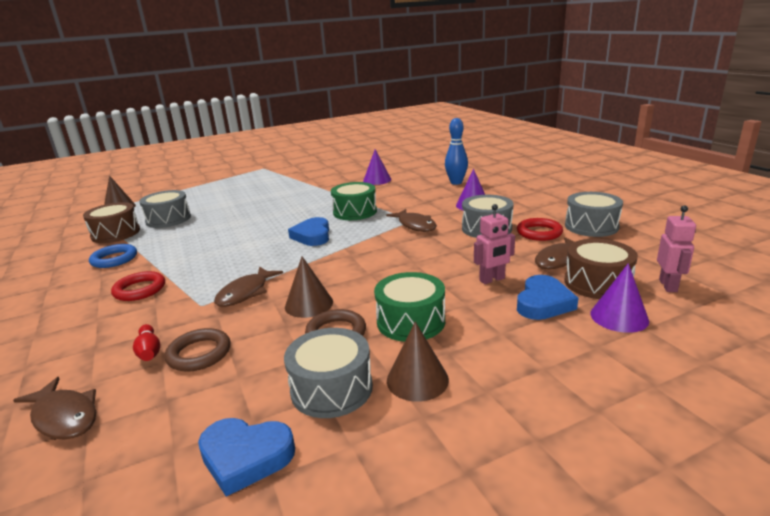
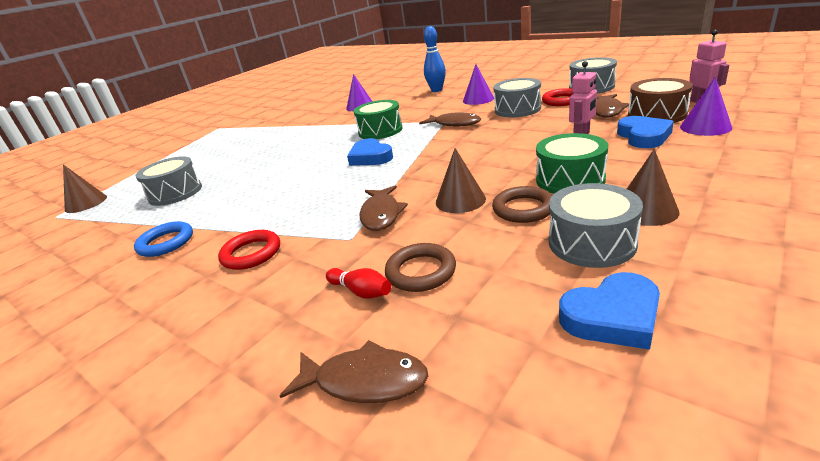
camera: 25 degrees left, 5 degrees up
brown drum [83,202,140,243] -> none

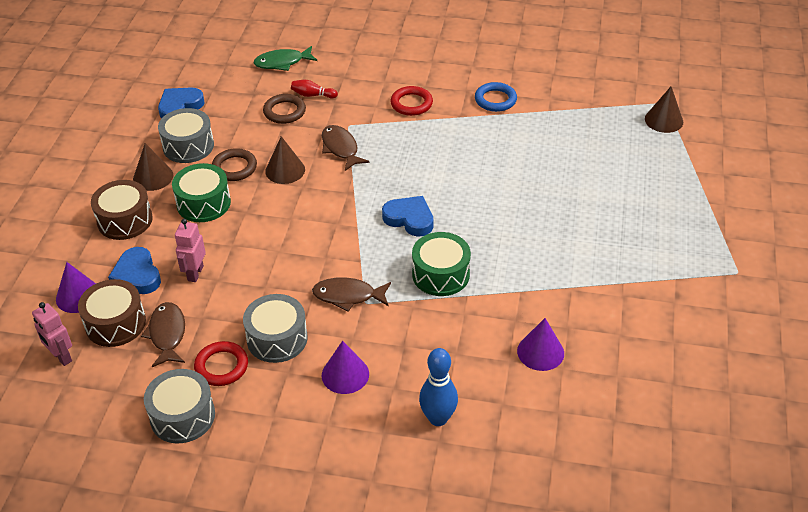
camera: 150 degrees right, 15 degrees up
grey drum [135,156,202,206] -> none
brown fish [280,340,428,403] -> green fish [254,46,317,71]
none -> brown drum [91,180,153,240]

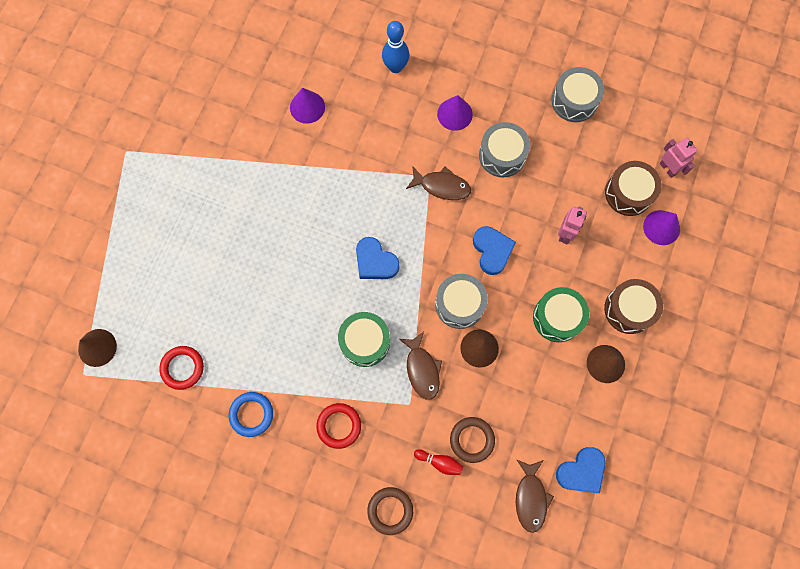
camera: 170 degrees left, 30 degrees up
blue heart [108,247,161,294] -> blue heart moved to [473,226,516,275]
brown fish [141,302,185,367] -> brown fish moved to [516,460,554,533]
grey drum [158,108,214,163] -> grey drum moved to [435,274,488,329]
red ring [194,341,248,386] -> red ring moved to [159,346,204,390]
brown ring [212,148,257,181] -> brown ring moved to [367,487,413,535]
green fish [254,46,317,71] -> none
green drum [412,232,471,296] -> green drum moved to [338,312,390,367]

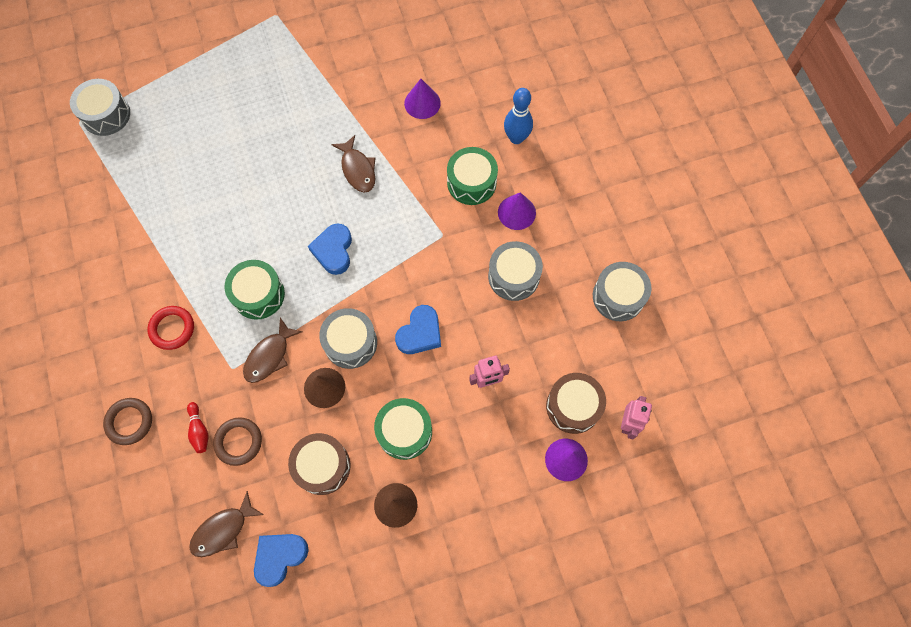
camera: 50 degrees right, 5 degrees down
brown cone [78,329,117,367] -> grey drum [70,79,130,136]
red ring [159,346,204,390] -> none
blue ring [229,392,273,437] -> none
brown fish [406,166,471,200] -> brown fish moved to [331,135,375,192]
blue heart [556,447,606,494] -> blue heart turned 120 degrees clockwise [254,534,309,587]
brown drum [604,279,663,334] -> brown drum moved to [288,433,351,495]
none -> green drum [447,147,498,205]

